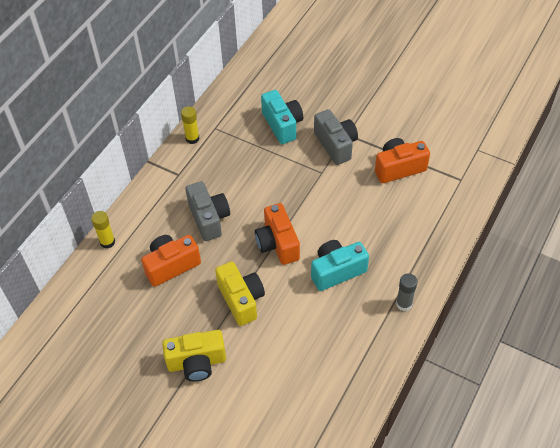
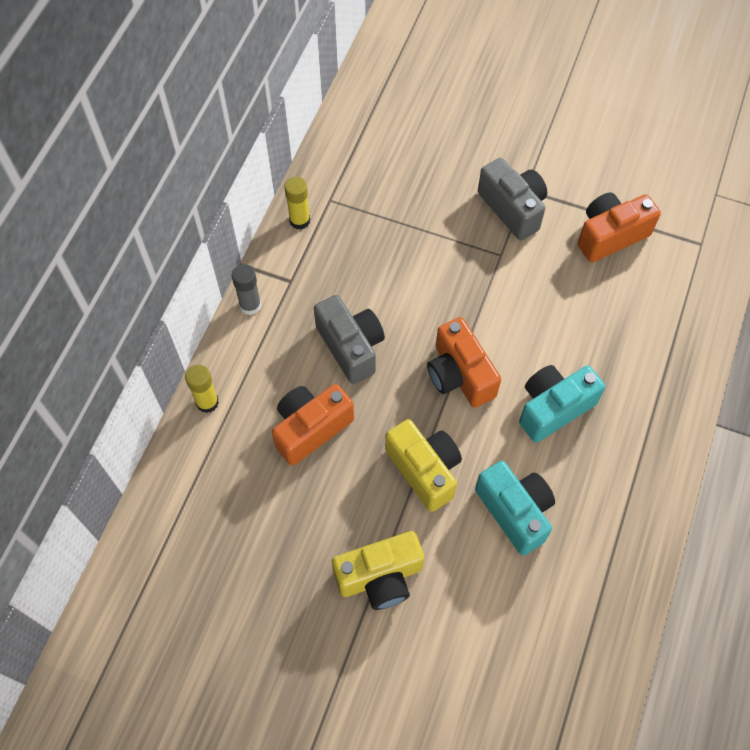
camera: 10 degrees left, 10 degrees up
turquoise camera [261,90,303,144] -> turquoise camera moved to [475,461,555,555]
grey glue stick [396,273,417,311] -> grey glue stick moved to [232,264,261,315]

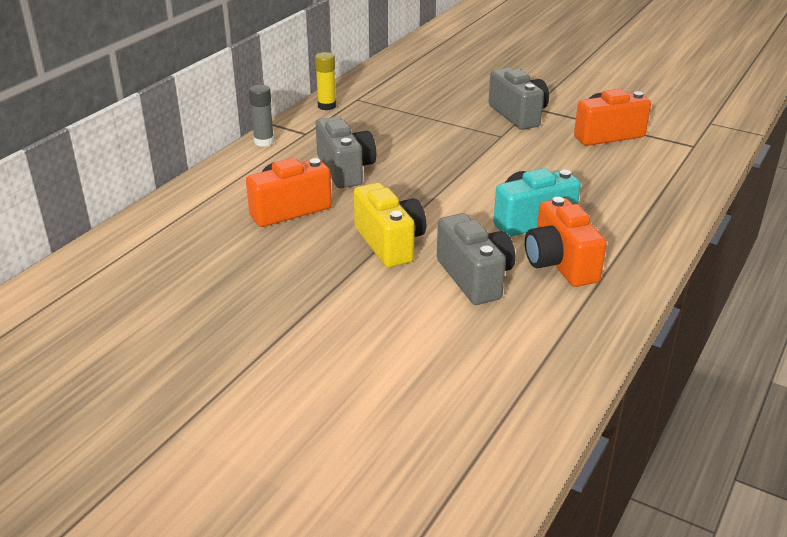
camera: 10 degrees right, 30 degrees down
yellow glue stick [185,364,219,413] -> none
yellow camera [332,531,424,610] -> none
orange camera [427,317,501,408] -> orange camera moved to [525,197,607,287]
turquoise camera [475,461,555,555] -> grey camera [437,213,515,305]

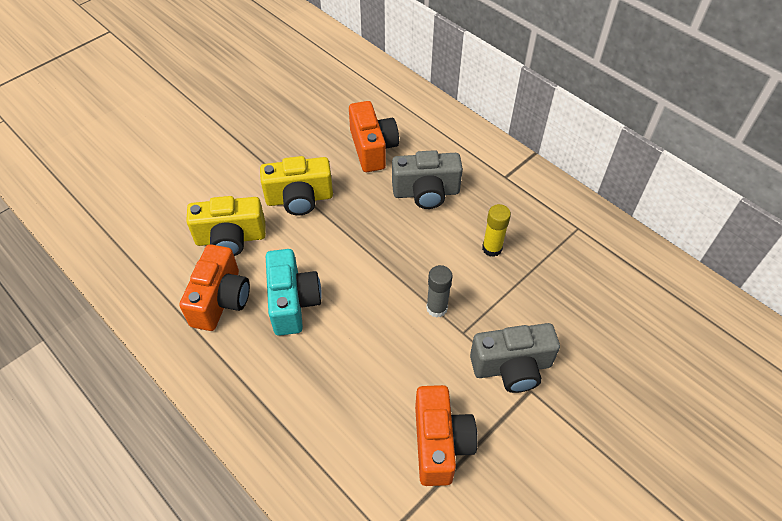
camera: 105 degrees right, 20 degrees up
grey glue stick [249,85,274,147] -> grey glue stick moved to [426,265,452,318]
yellow glue stick [315,52,336,110] -> yellow glue stick moved to [482,204,511,257]
grey camera [437,213,515,305] -> yellow camera [186,196,266,256]
orange camera [525,197,607,287] -> orange camera turned 105 degrees clockwise [179,244,250,331]

